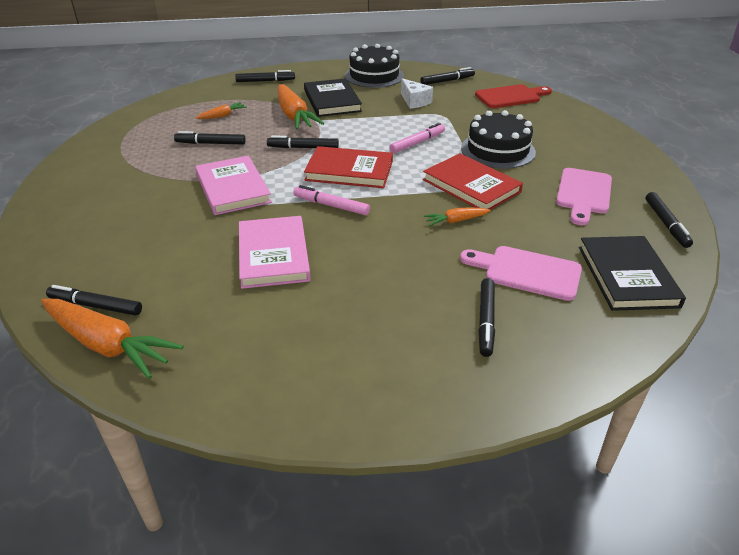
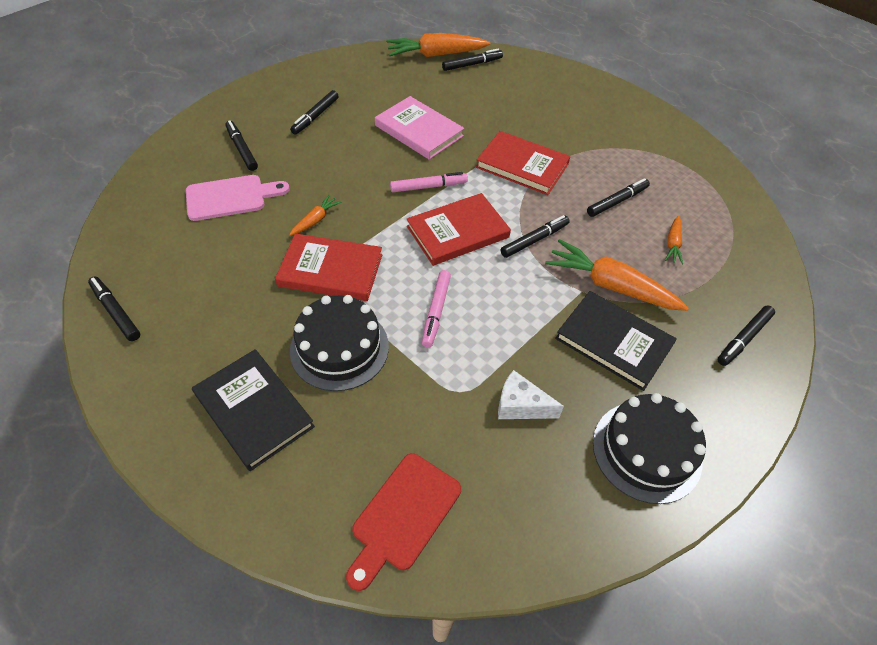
camera: 140 degrees right, 15 degrees up
pink book [195,156,272,215] -> red book [476,131,570,195]
black marker [420,67,475,85] -> black marker moved to [290,90,339,135]
pink cutting board [556,168,612,225] -> none
black book [579,236,686,311] -> black book moved to [192,349,315,471]

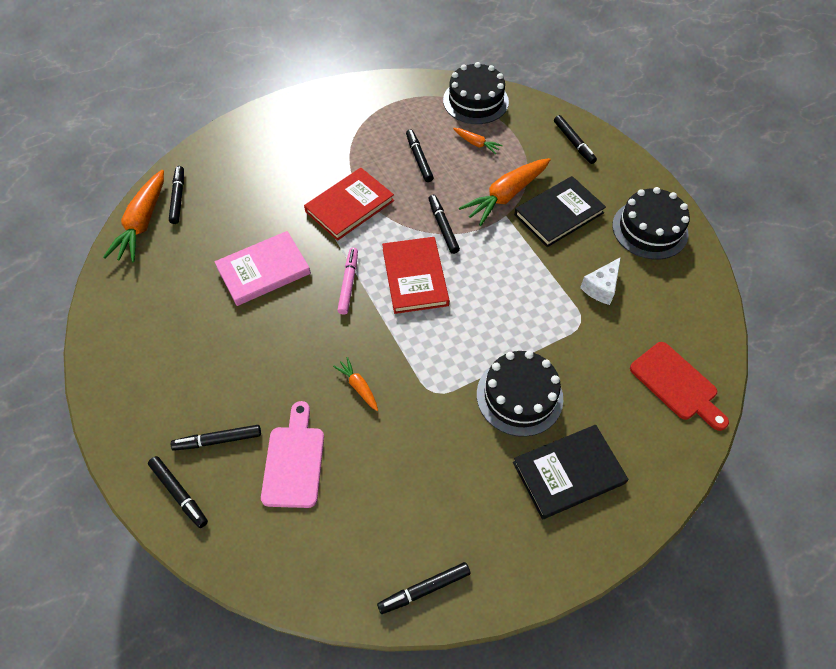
camera: 70 degrees left, 5 degrees up
red book [275,233,382,301] -> none
black marker [290,90,339,135] -> black marker moved to [148,456,208,528]
pink marker [422,270,451,347] -> none
none -> black cake [443,62,509,124]

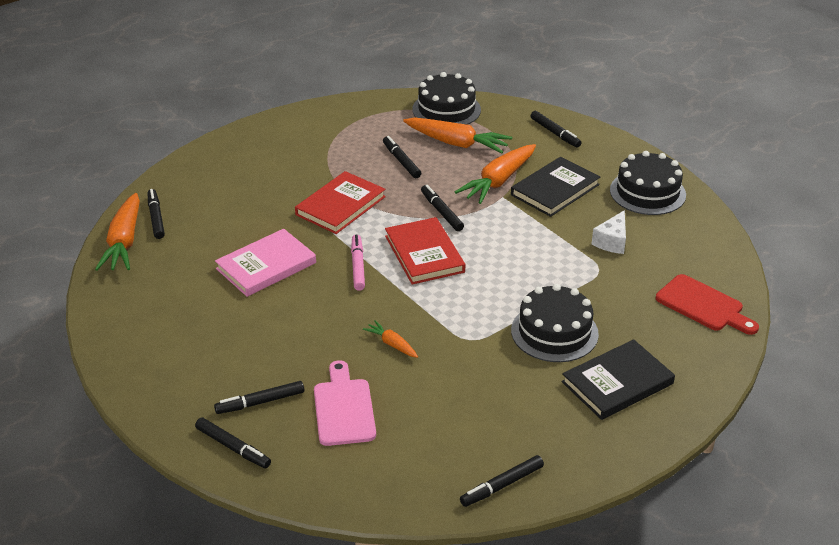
camera: 10 degrees left, 20 degrees down
orange carrot [453,128,503,154] -> orange carrot [403,118,512,153], size x2.02

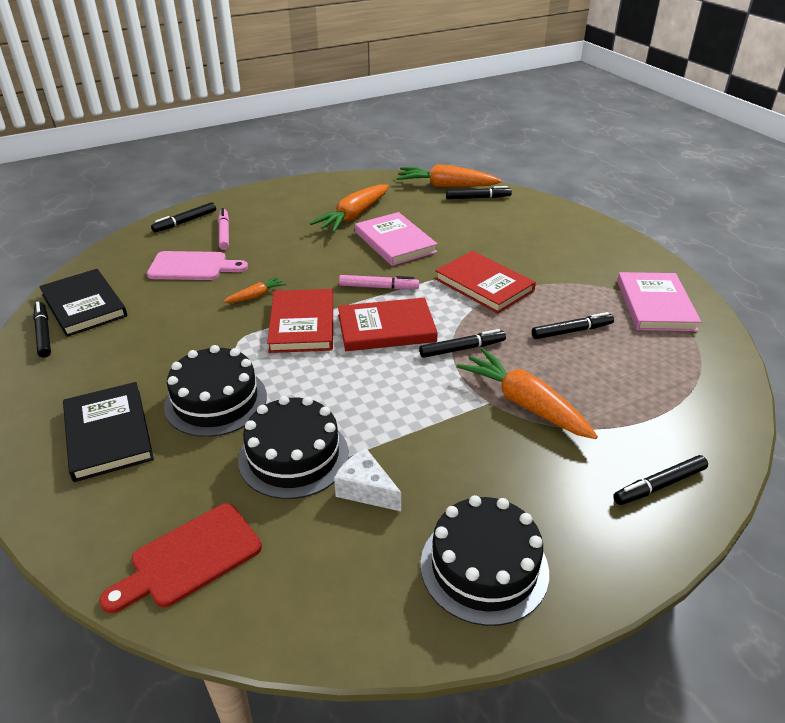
camera: 100 degrees right, 0 degrees up
black marker [214,381,304,414] -> pink marker [218,208,229,250]
orange carrot [403,118,512,153] -> orange carrot moved to [310,184,389,233]
black cake [412,72,481,125] -> black cake moved to [238,396,349,499]
black book [511,157,600,217] -> black book moved to [39,269,127,337]
none -> red book [267,289,333,353]
none -> pink book [617,272,701,331]

